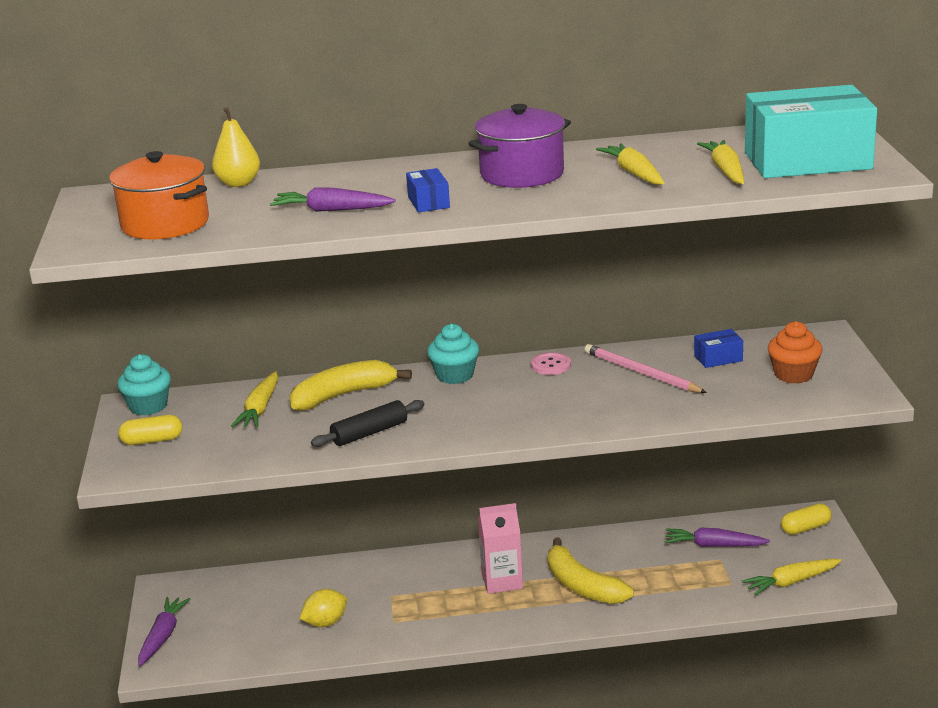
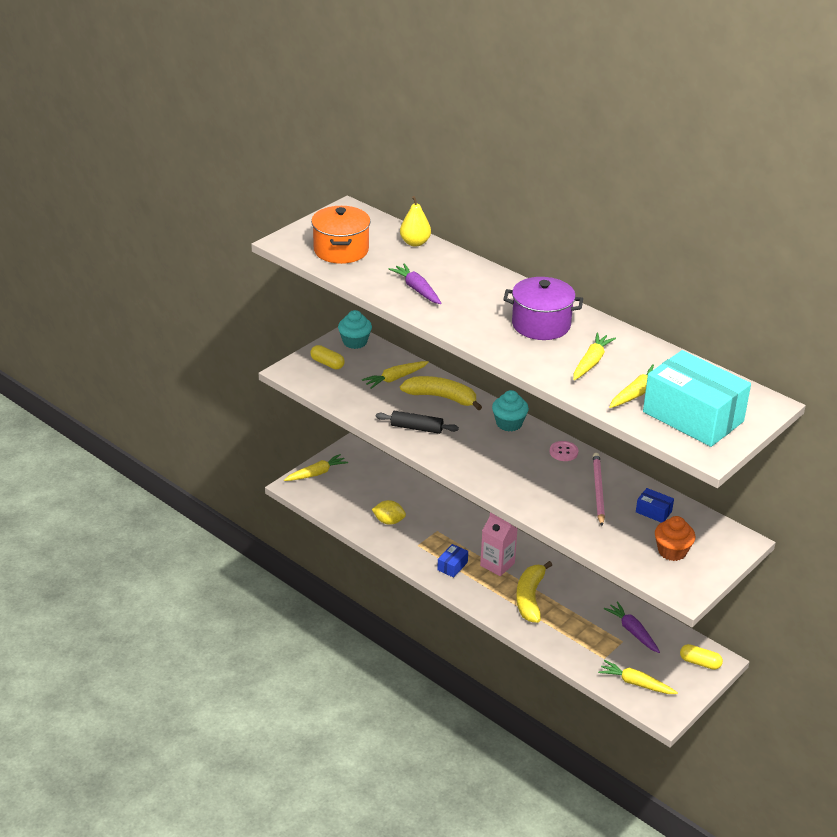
camera: 45 degrees right, 10 degrees up
purple carrot [138,597,190,666] -> yellow carrot [284,454,348,481]
blue box [406,168,450,212] -> blue box moved to [437,544,468,578]

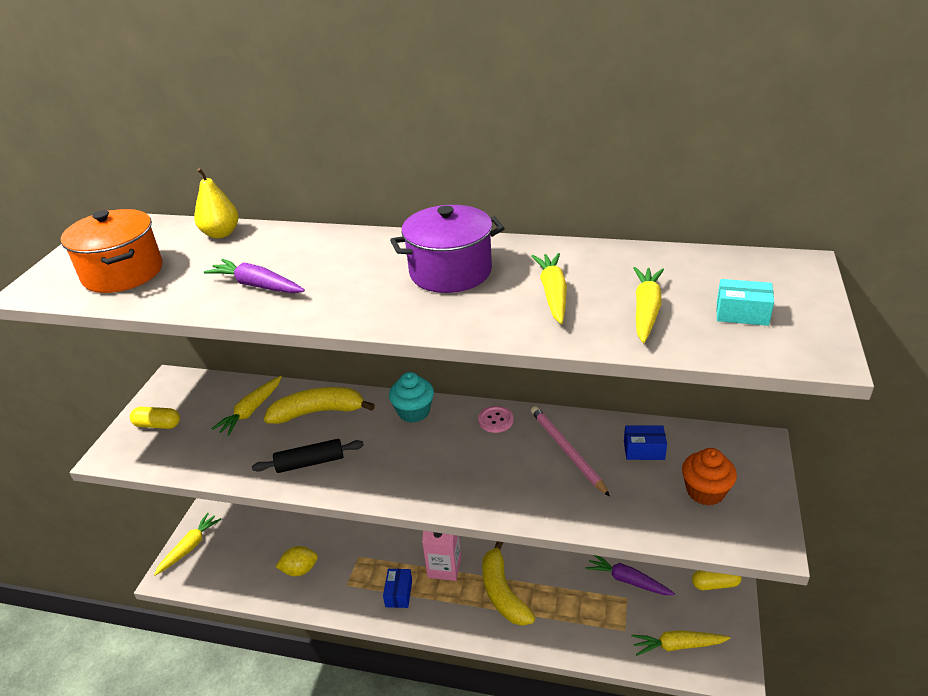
camera: 25 degrees left, 0 degrees up
turquoise cupcake [338,310,372,349] -> none
turquoise box [643,350,751,447] -> turquoise box [716,279,774,326], size x0.41

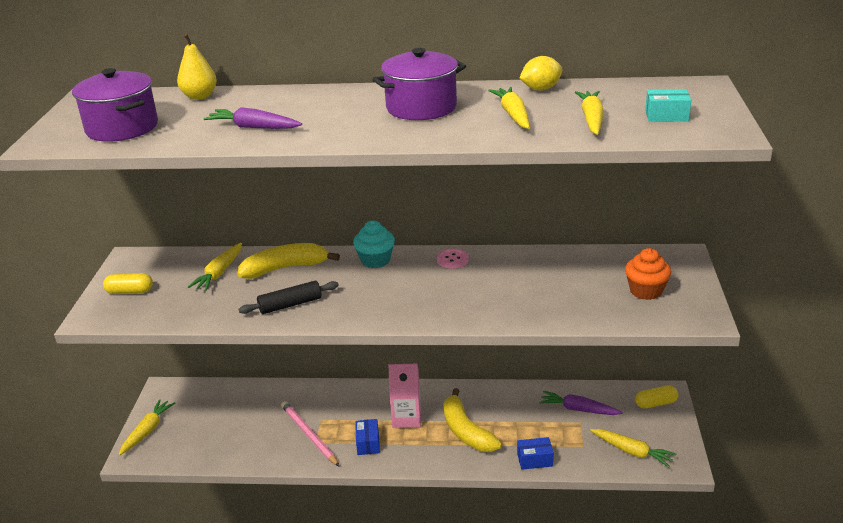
camera: 10 degrees left, 5 degrees down
orange pot [61,209,163,293] -> purple pot [72,68,158,142]
yellow lemon [276,546,318,576] -> yellow lemon moved to [520,56,563,90]
pink pencil [531,406,610,496] -> pink pencil moved to [281,401,339,466]
blue box [624,425,667,460] -> blue box moved to [517,437,554,470]
yellow carrot [631,630,730,656] -> yellow carrot turned 135 degrees counterclockwise [590,429,676,467]

